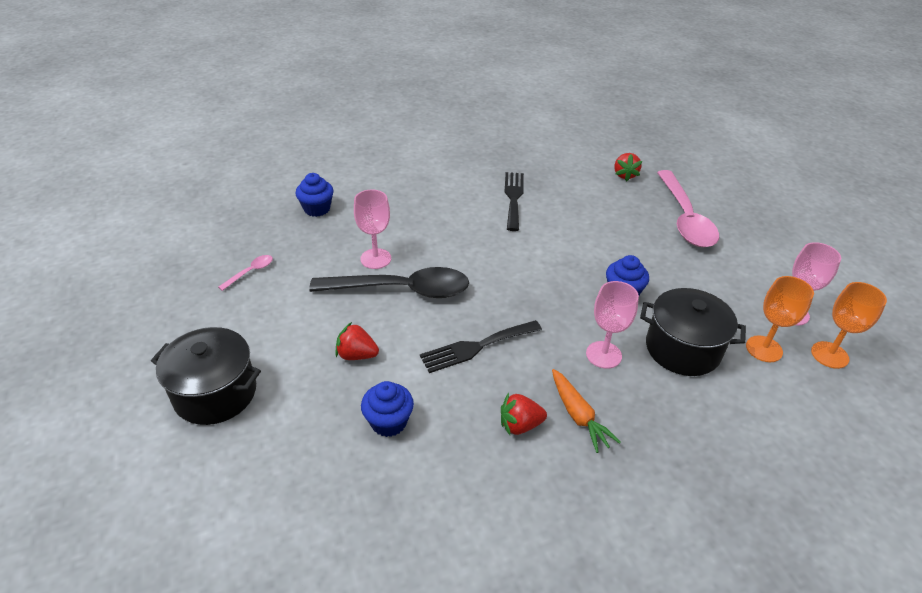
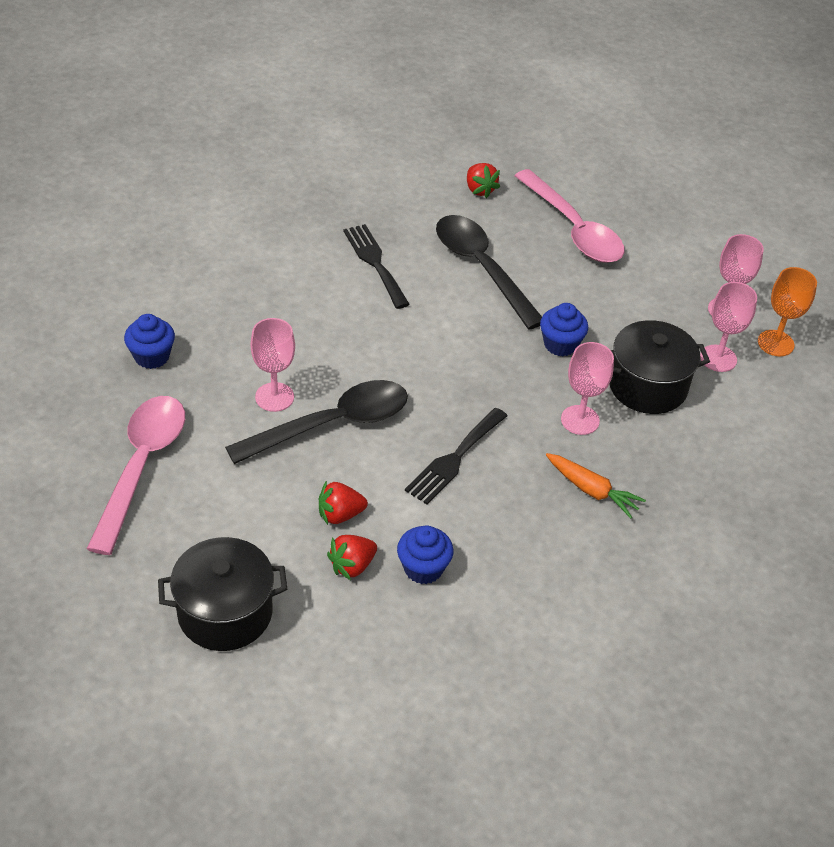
camera: 30 degrees left, 5 degrees up
pink spoon [218,255,273,291] -> pink spoon [87,396,185,555], size x2.49
red strawberry [501,393,547,435] -> red strawberry moved to [327,535,377,580]
orange goblet [746,276,814,362] -> pink goblet [700,282,757,372]
none -> black spoon [436,215,542,330]

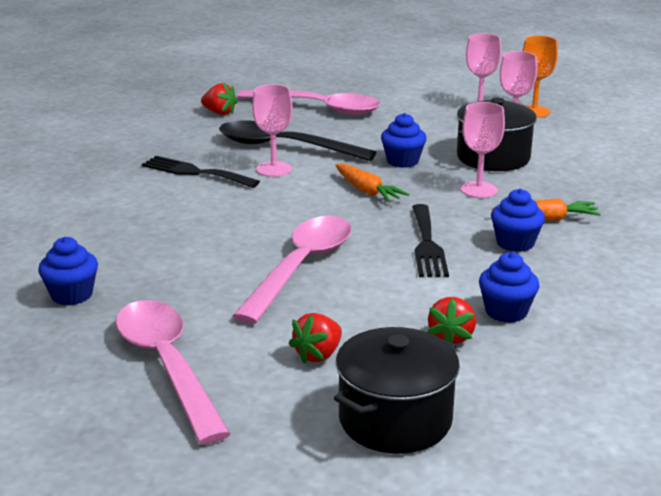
camera: 35 degrees left, 20 degrees down
black spoon [225,380,408,464] -> pink spoon [233,216,352,324]
pink goblet [250,318,295,412] -> pink goblet moved to [252,84,293,177]
red strawberry [319,480,368,525] -> red strawberry moved to [289,313,342,364]
none -> orange carrot [336,164,409,202]
none -> blue cupcake [491,189,545,252]

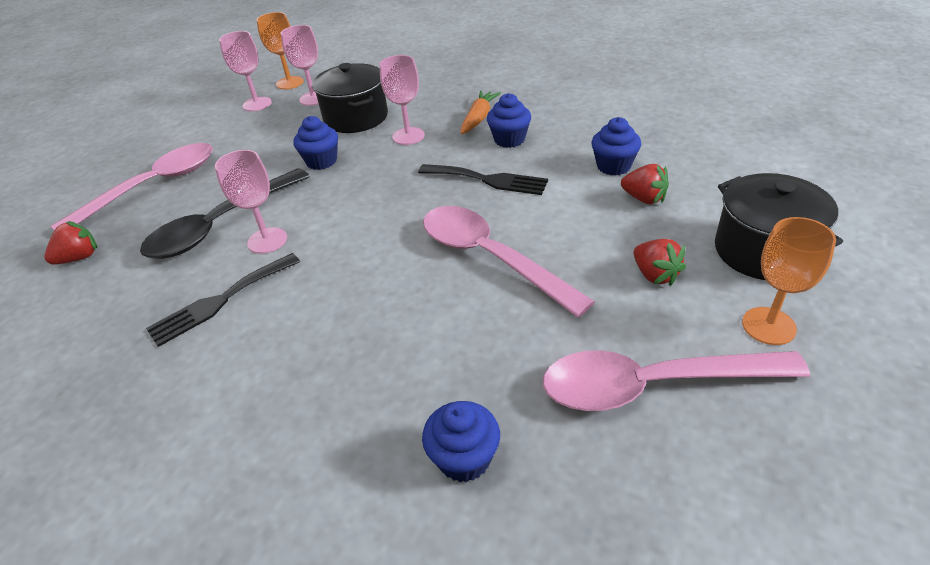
camera: 65 degrees left, 15 degrees up
orange carrot [336,164,409,202] -> none
none -> orange goblet [742,217,836,345]

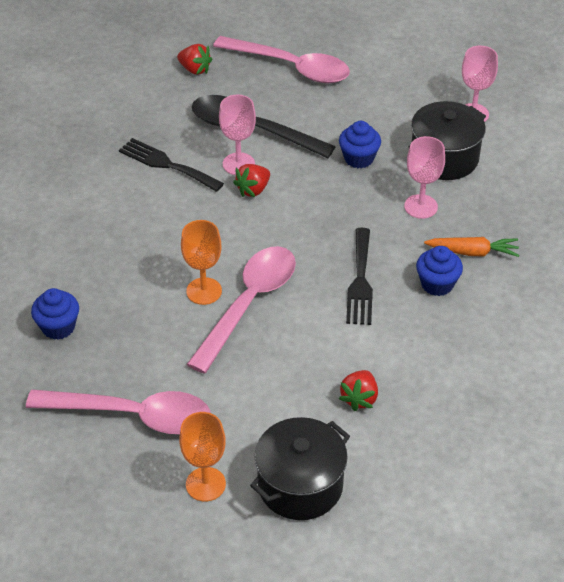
camera: 70 degrees right, 5 degrees up
pink goblet [219,31,272,111] -> none
orange goblet [256,12,304,89] -> orange goblet moved to [181,220,222,305]
pink spoon [543,350,810,411] -> pink spoon turned 120 degrees clockwise [26,389,210,434]
blue cupcake [592,117,641,176] -> none
red strawberry [634,239,686,286] -> red strawberry moved to [233,164,270,197]

